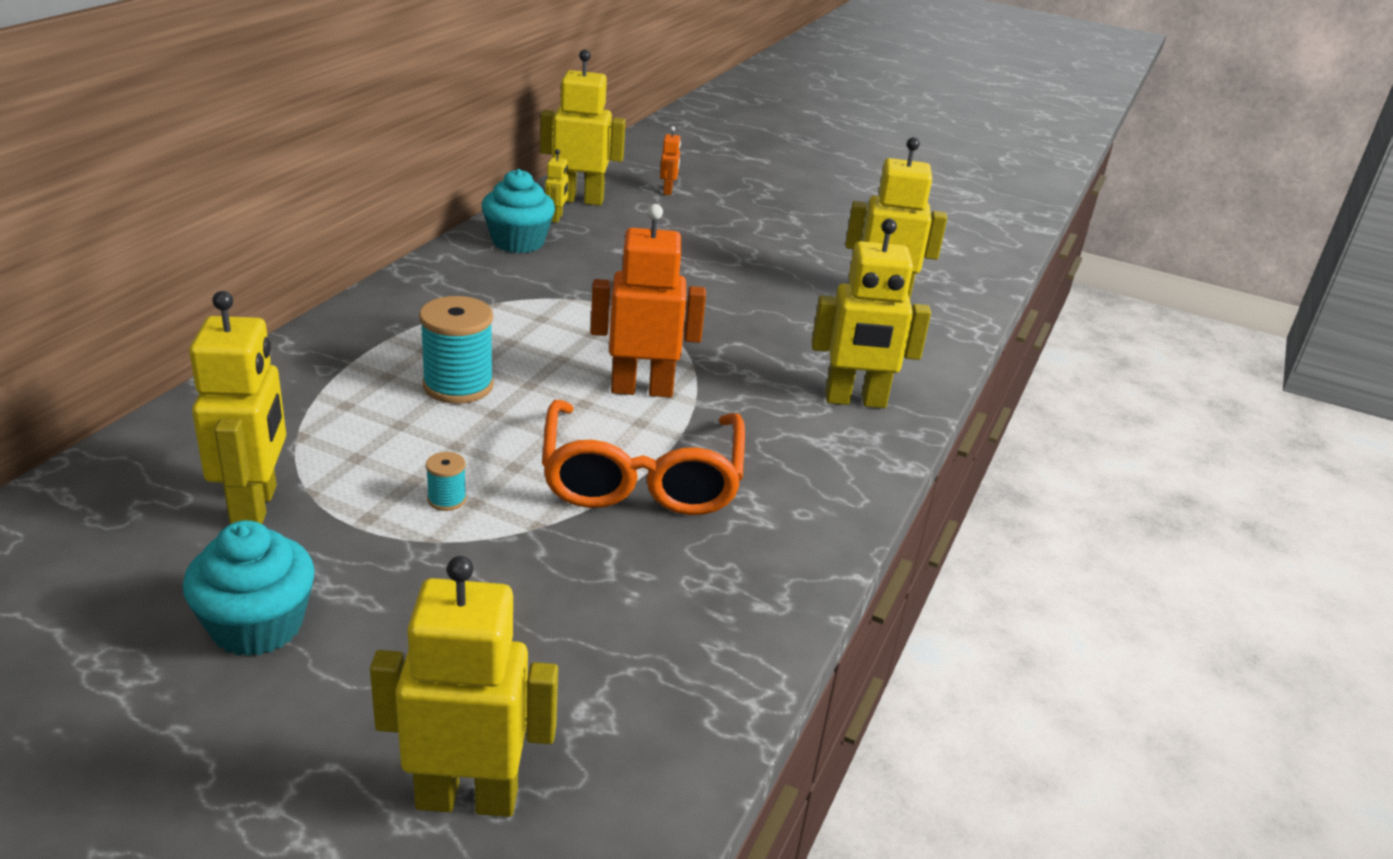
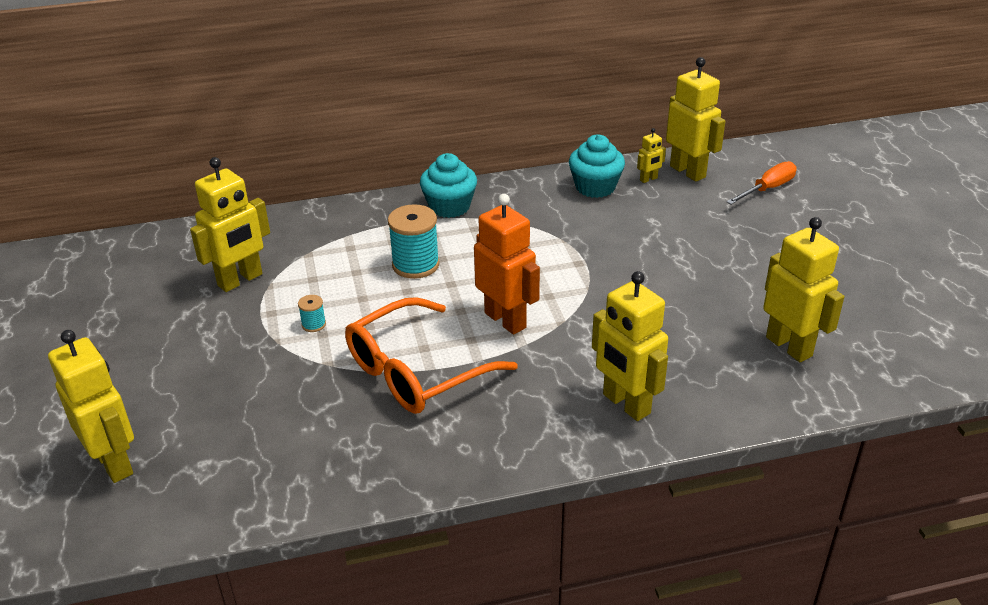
camera: 55 degrees right, 5 degrees up
turquoise cupcake [183,520,315,656] -> turquoise cupcake moved to [420,153,477,218]
orange robot [660,126,681,195] -> orange screwdriver [726,161,797,205]

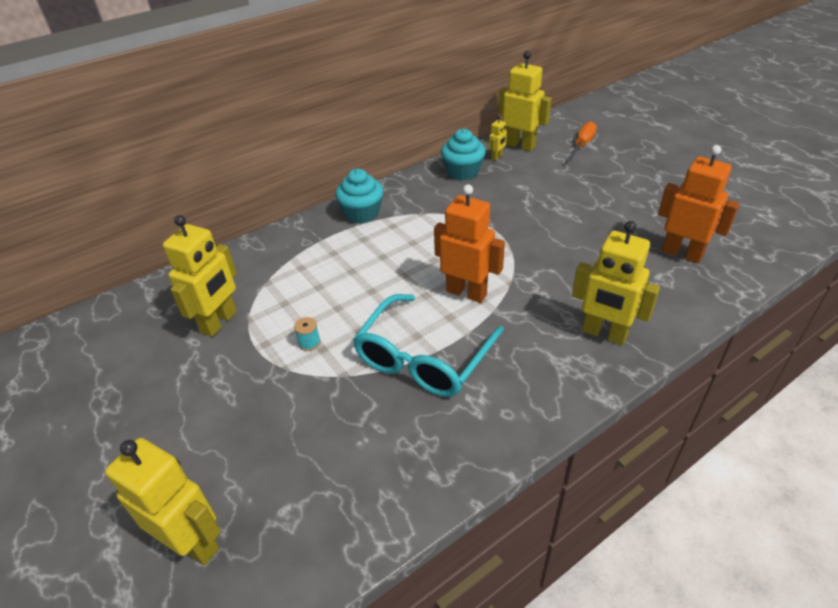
camera: 20 degrees left, 5 degrees up
orange glasses [345,297,518,414] -> turquoise glasses [353,294,504,397]
turquoise spool [388,204,440,279] -> none
yellow robot [763,217,844,362] -> orange robot [658,145,740,264]

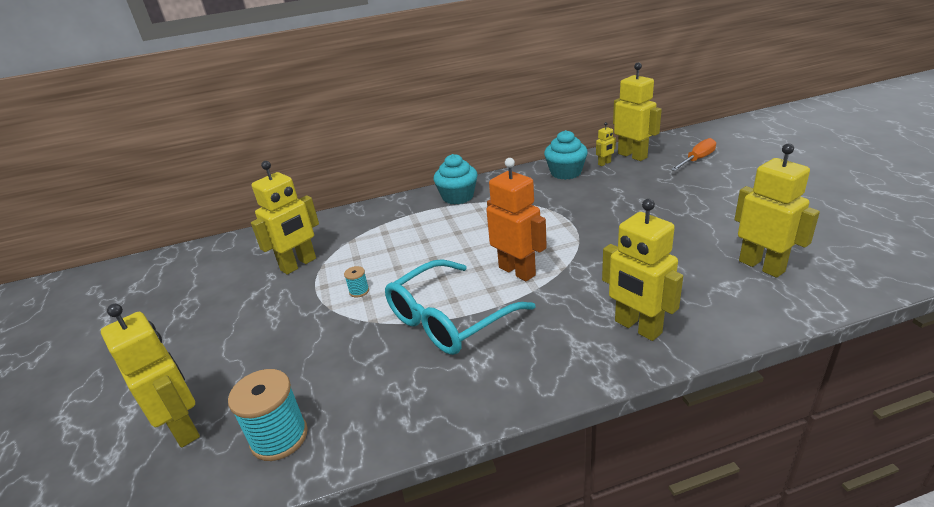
camera: 20 degrees right, 10 degrees down
orange robot [658,145,740,264] -> yellow robot [735,143,820,278]
none -> turquoise spool [228,369,308,461]

